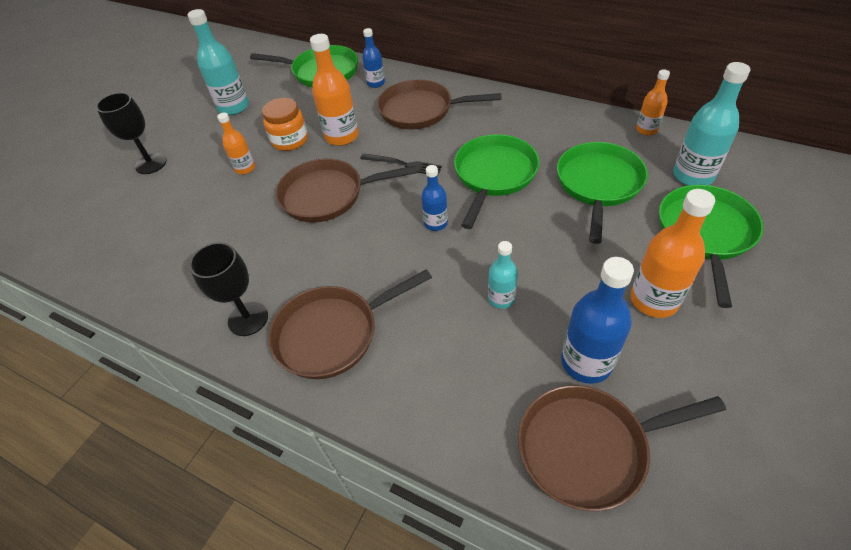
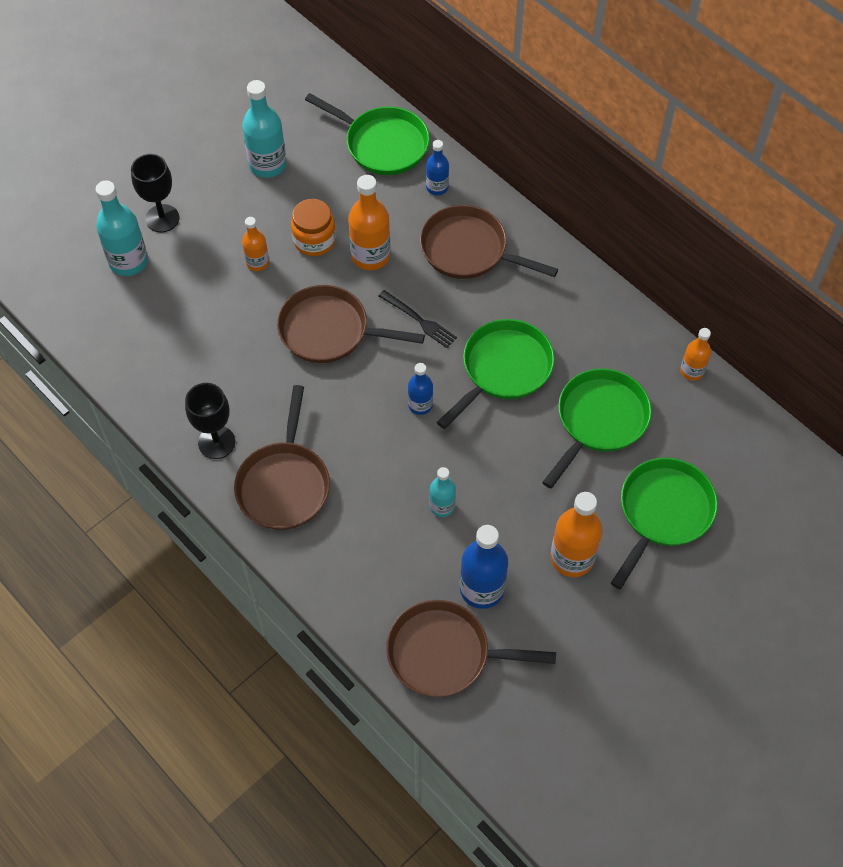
camera: 15 degrees right, 10 degrees up
brown pan [268,269,432,379] -> brown pan turned 75 degrees counterclockwise [234,385,330,530]
turquoise bottle [673,62,750,186] -> turquoise bottle moved to [96,180,148,276]

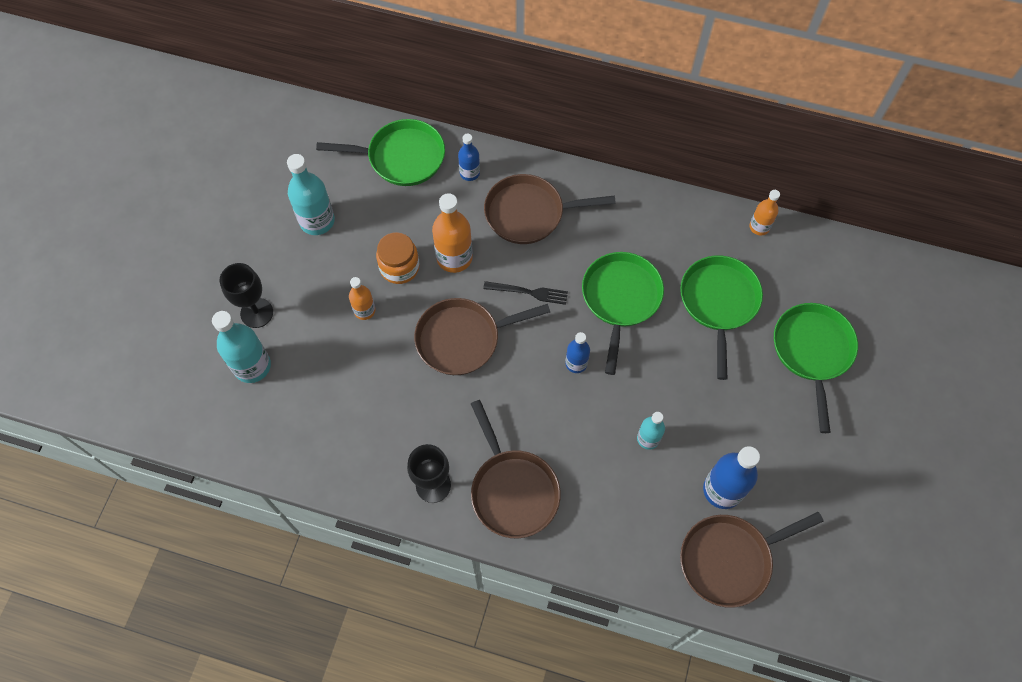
camera: 30 degrees left, 5 degrees up
orange bottle [550,492,602,577] -> none

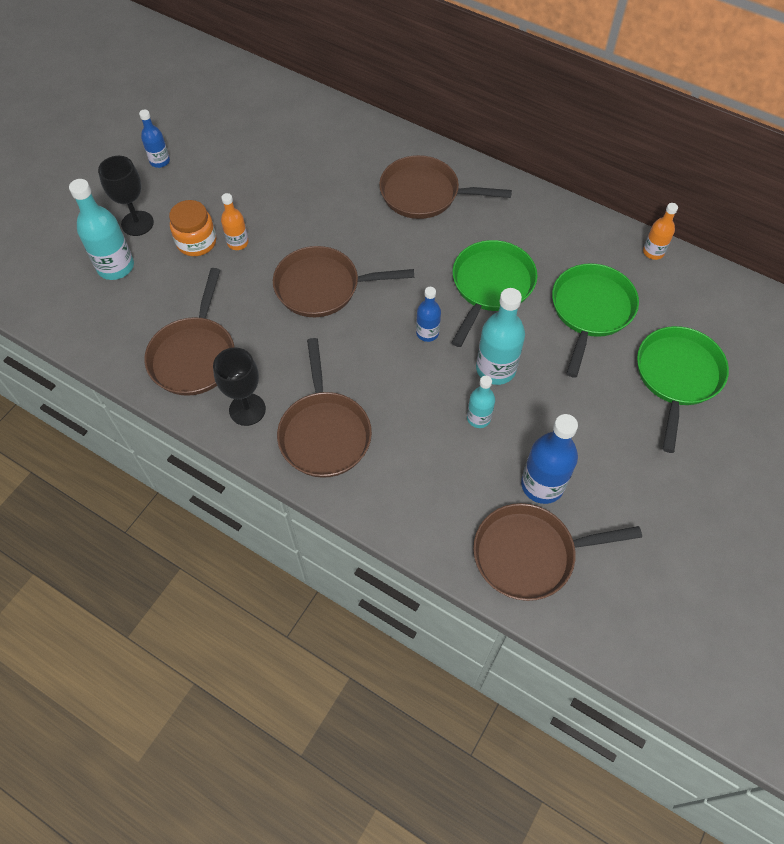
camera: 15 degrees right, 5 degrees down
turquoise bottle [287,154,335,235] -> turquoise bottle moved to [476,288,525,385]
green pan [316,119,445,186] -> none
orange jar [376,232,419,284] -> orange jar moved to [169,200,216,256]
orange bottle [432,193,473,273] -> none
blue bottle [458,134,480,181] -> blue bottle moved to [139,109,170,168]
black fork [483,281,568,305] -> none
none -> brown pan [144,268,235,396]

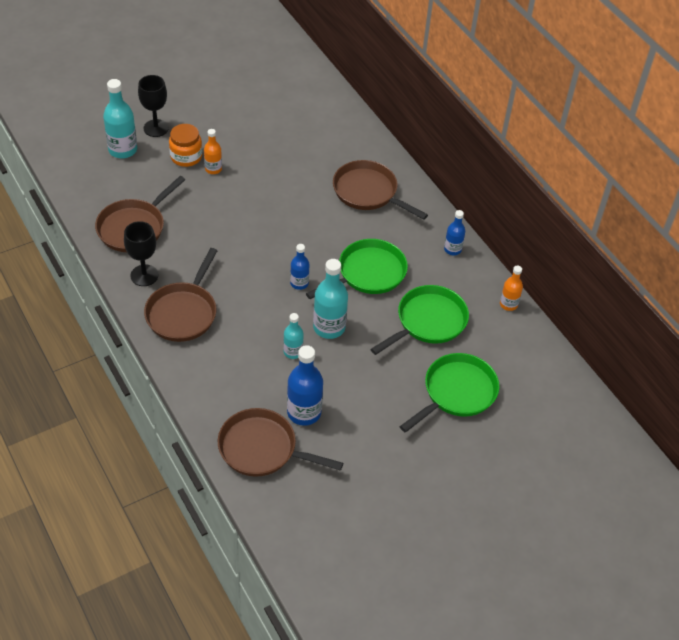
camera: 25 degrees right, 10 degrees down
blue bottle [139,109,170,168] -> blue bottle moved to [444,210,465,255]
brown pan [273,246,414,317] -> none

